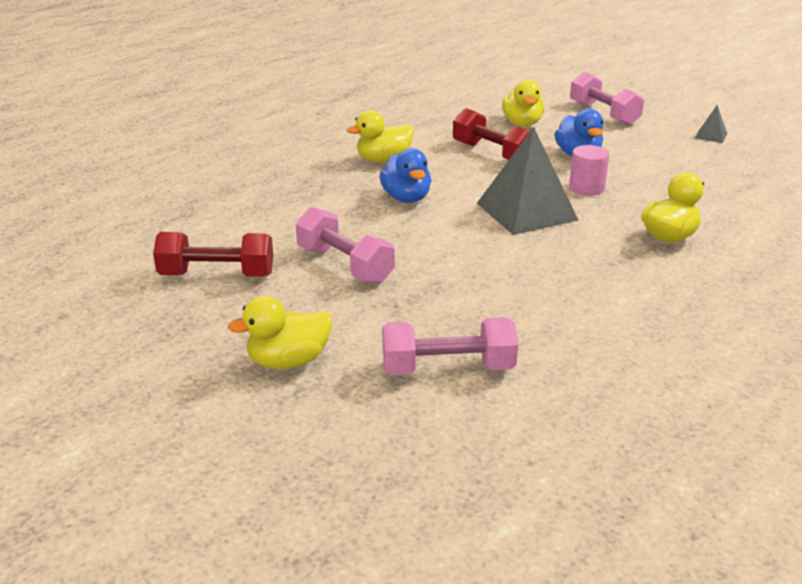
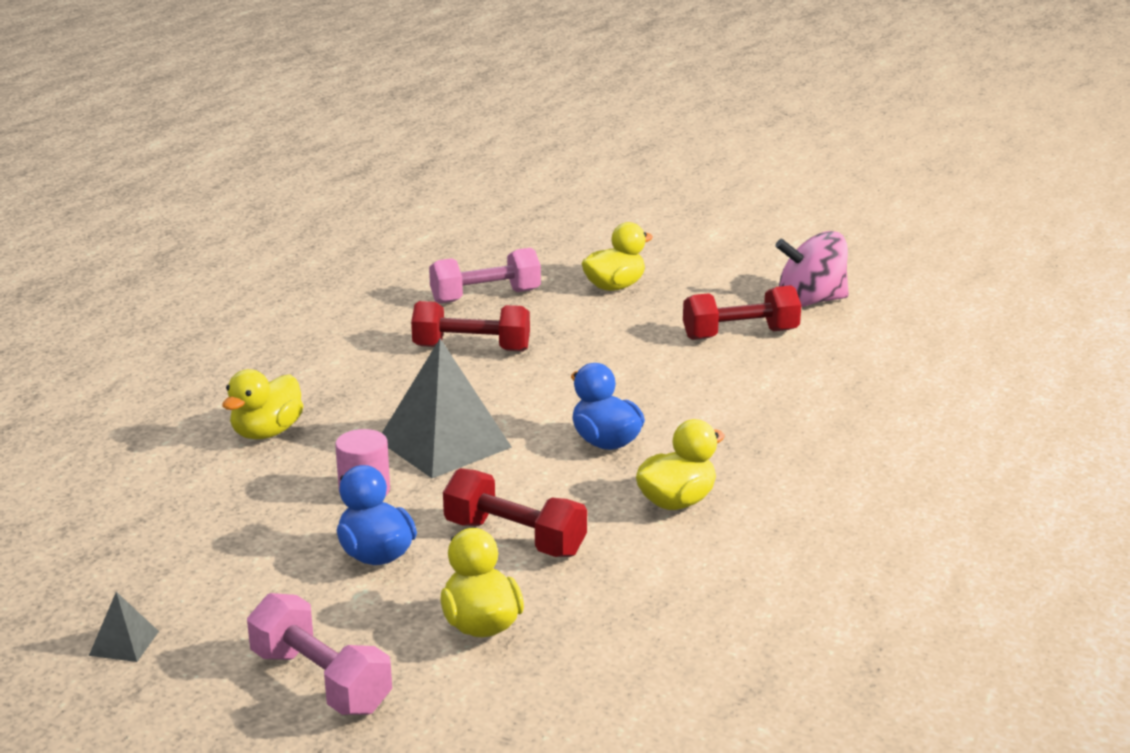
camera: 165 degrees right, 5 degrees down
pink dumbbell [296,207,395,284] -> none
none -> red dumbbell [411,301,530,351]
none -> pink spinning top [775,231,849,307]

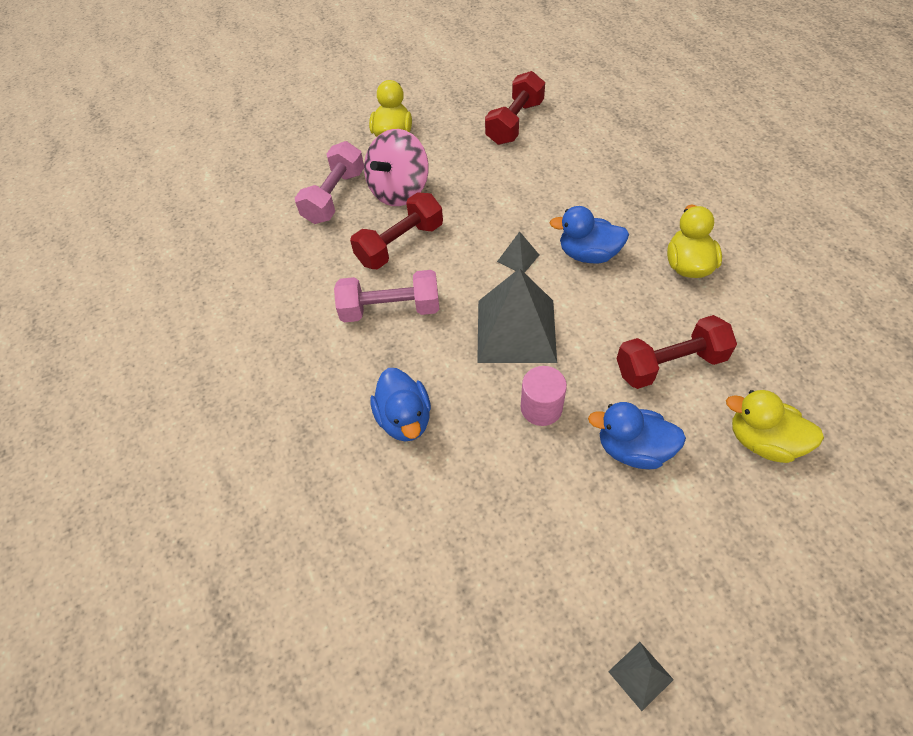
camera: 45 degrees left, 30 degrees up
yellow duck [222,369,303,439] -> blue duck [370,368,431,442]
pink dumbbell [247,593,392,715] -> pink dumbbell moved to [334,270,439,322]
pink spinning top [775,231,849,307] -> pink spinning top moved to [364,129,429,206]
none -> grey pyramid [497,232,539,273]

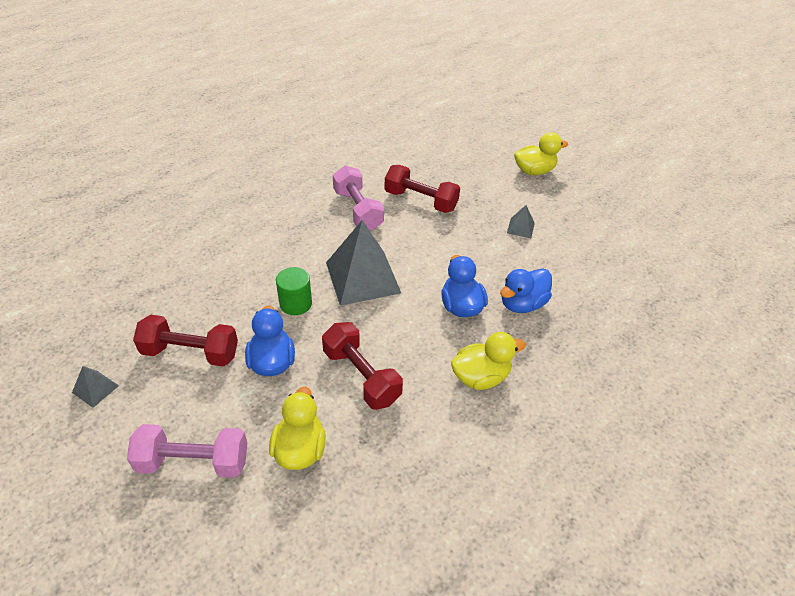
camera: 65 degrees right, 10 degrees down
pink dumbbell [295,141,364,224] -> pink dumbbell moved to [127,424,247,478]
pink spinning top [364,129,429,206] -> none
blue duck [370,368,431,442] -> blue duck moved to [500,268,552,313]
red dumbbell [485,71,545,145] -> red dumbbell moved to [133,315,238,367]
grey pyramid [497,232,539,273] -> grey pyramid moved to [507,205,535,238]
pink cylinder [521,366,567,426] -> green cylinder [276,267,312,315]

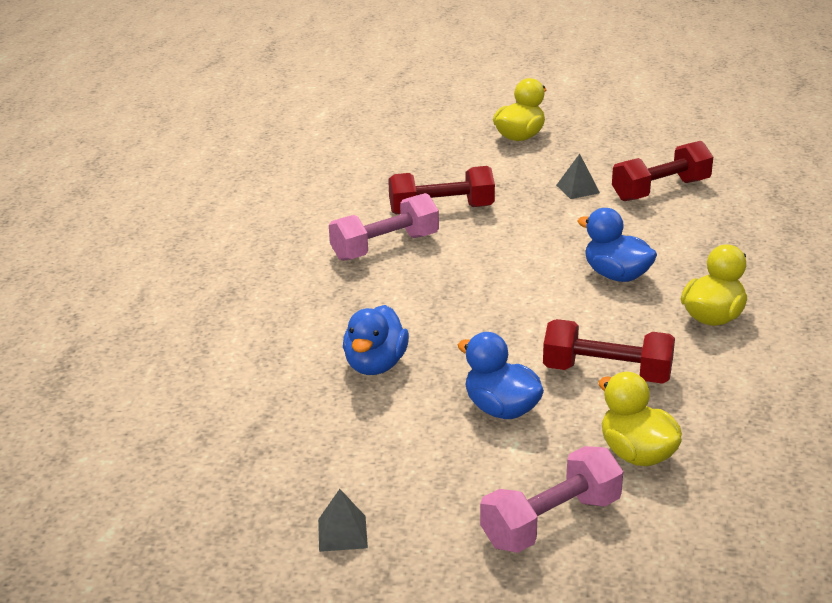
camera: 35 degrees left, 15 degrees down
red dumbbell [133,315,238,367] -> red dumbbell moved to [612,141,713,201]
green cylinder [276,267,312,315] -> none
grey pyramid [326,220,401,306] -> none
pink dumbbell [333,165,384,231] -> pink dumbbell turned 60 degrees counterclockwise [329,193,439,261]
blue duck [500,268,552,313] -> blue duck moved to [343,305,409,375]

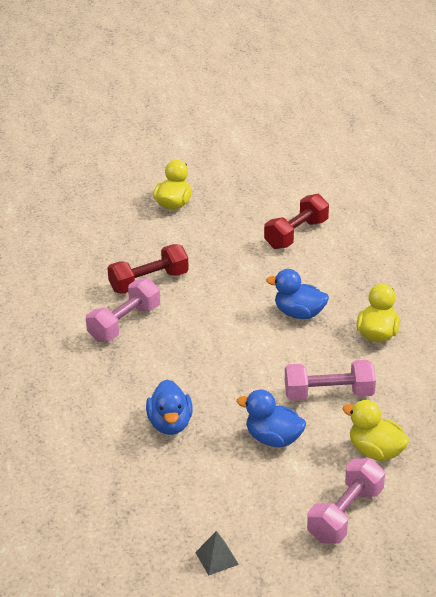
camera: 20 degrees left, 5 degrees up
red dumbbell [543,319,675,384] -> pink dumbbell [285,360,376,401]
grey pyramid [556,154,600,199] -> none

